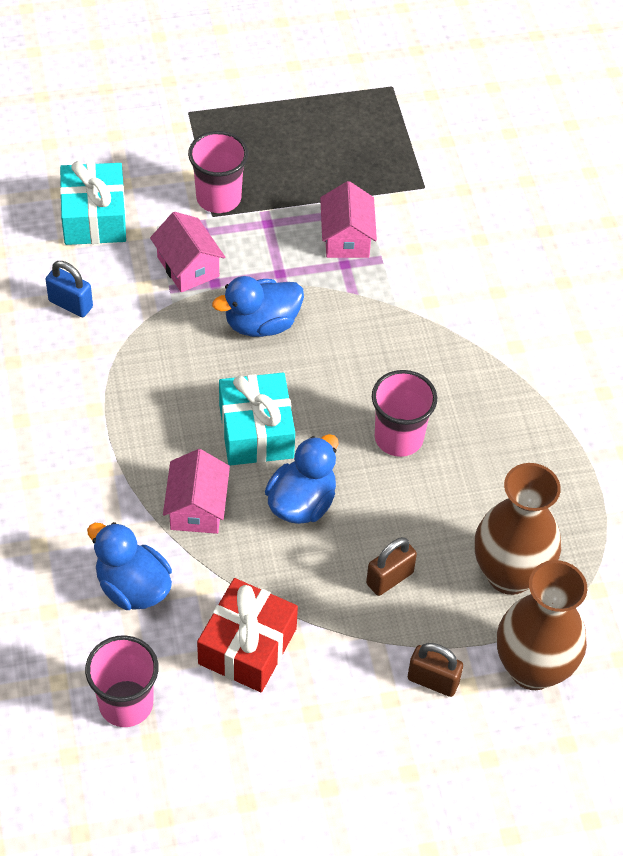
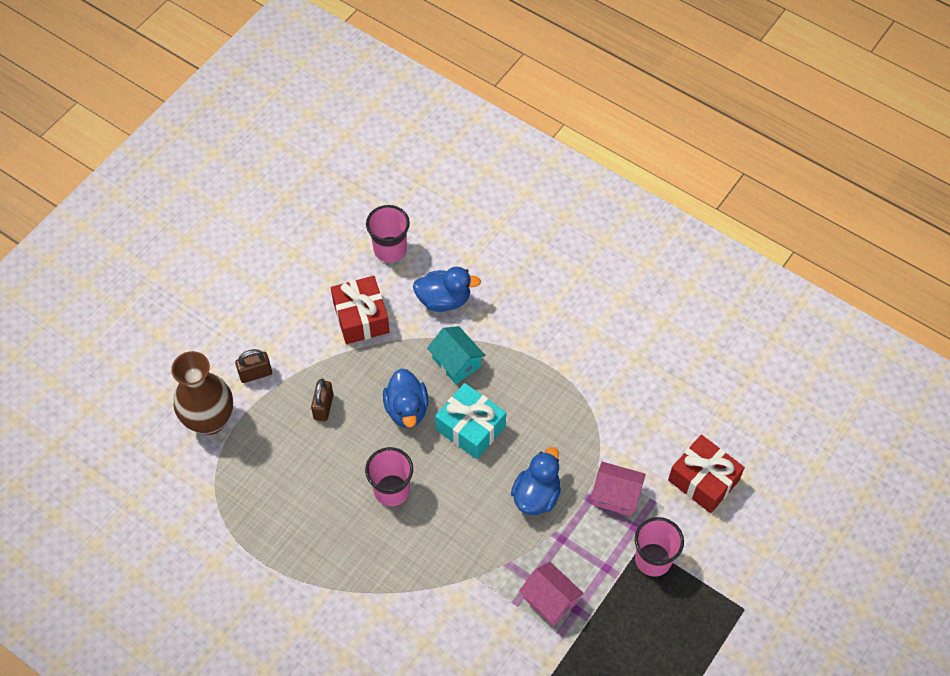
camera: 140 degrees right, 5 degrees up
blue padlock [46,261,93,317] -> none
turquoise gift [60,161,126,245] -> red gift [668,435,745,513]
pink house [163,449,230,534] -> turquoise house [427,326,486,384]
brown vase [475,463,561,595] -> none

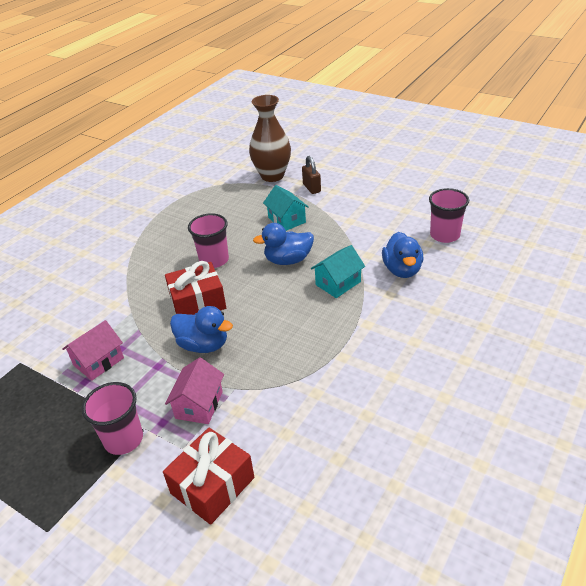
camera: 90 degrees right, 20 degrees down
brown padlock [311,379,333,421] -> turquoise house [263,185,309,231]
red gift [331,276,390,344] -> red gift moved to [165,261,226,315]
turquoise gift [435,383,506,459] -> none

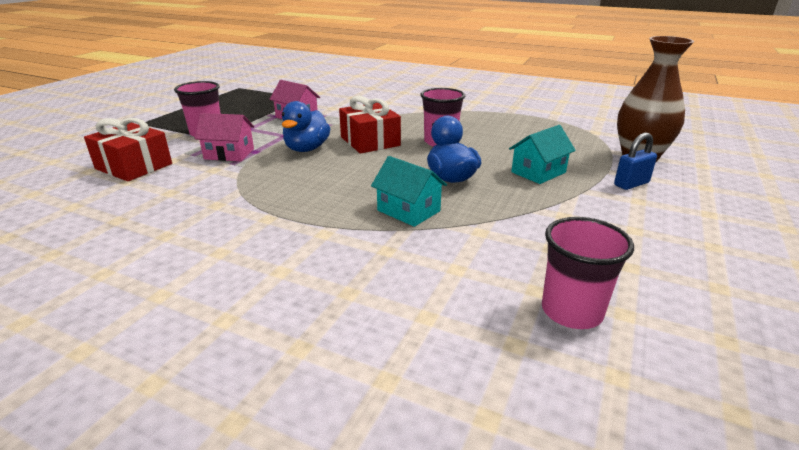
camera: 80 degrees right, 10 degrees down
brown padlock [302,156,321,194] -> blue padlock [614,133,657,190]
blue duck [382,232,423,278] -> none

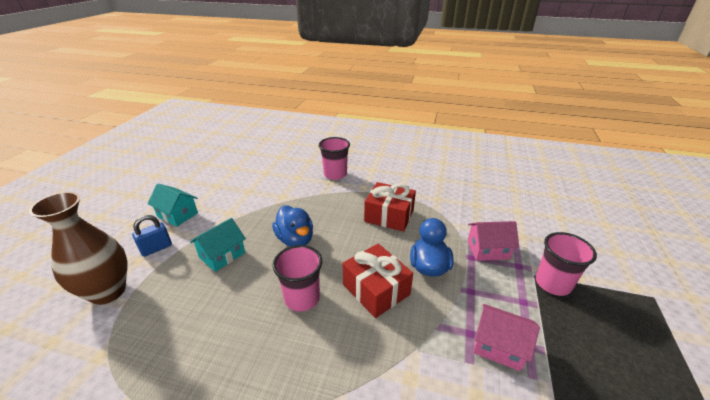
camera: 170 degrees right, 5 degrees up
red gift [84,118,172,181] -> red gift moved to [364,182,416,232]
turquoise house [371,156,447,227] -> turquoise house moved to [147,184,198,227]
pink cup [542,217,634,329] -> pink cup moved to [319,137,350,180]

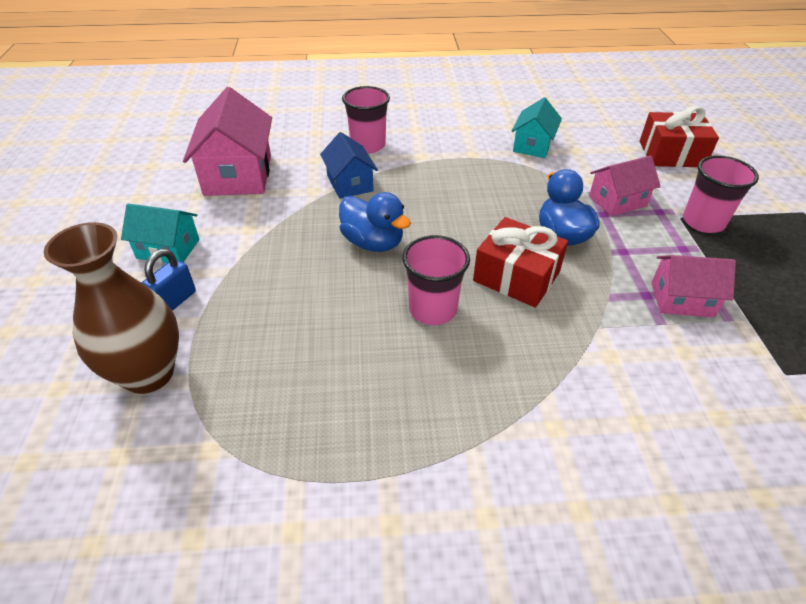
camera: 20 degrees left, 10 degrees up
turquoise house [190,218,246,272] -> turquoise house moved to [512,97,562,158]
red gift [364,182,416,232] -> red gift moved to [640,106,719,167]
none -> pink house [183,87,272,196]
none -> blue house [320,132,378,199]

